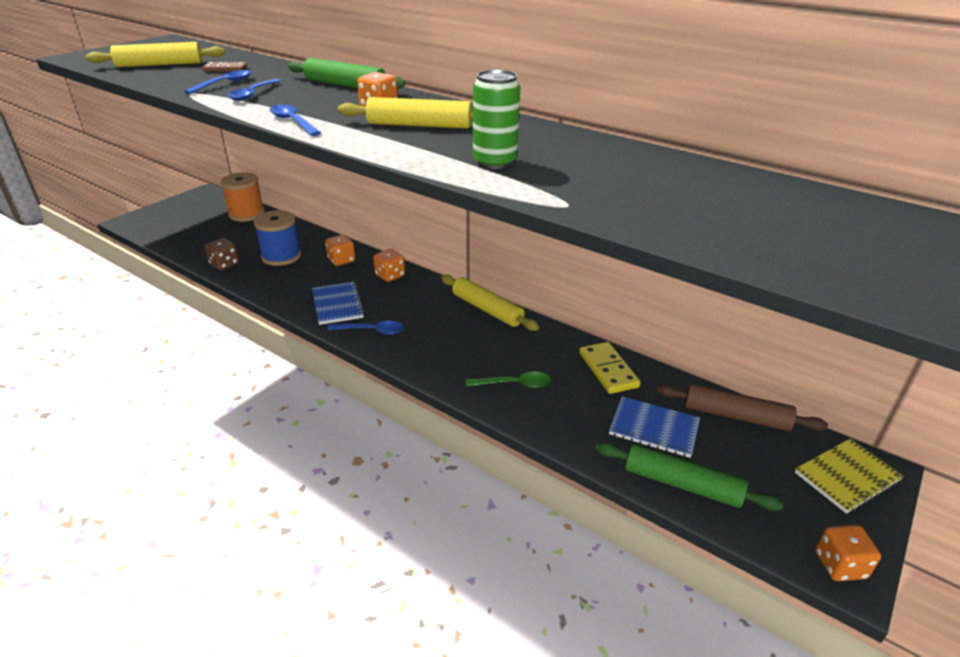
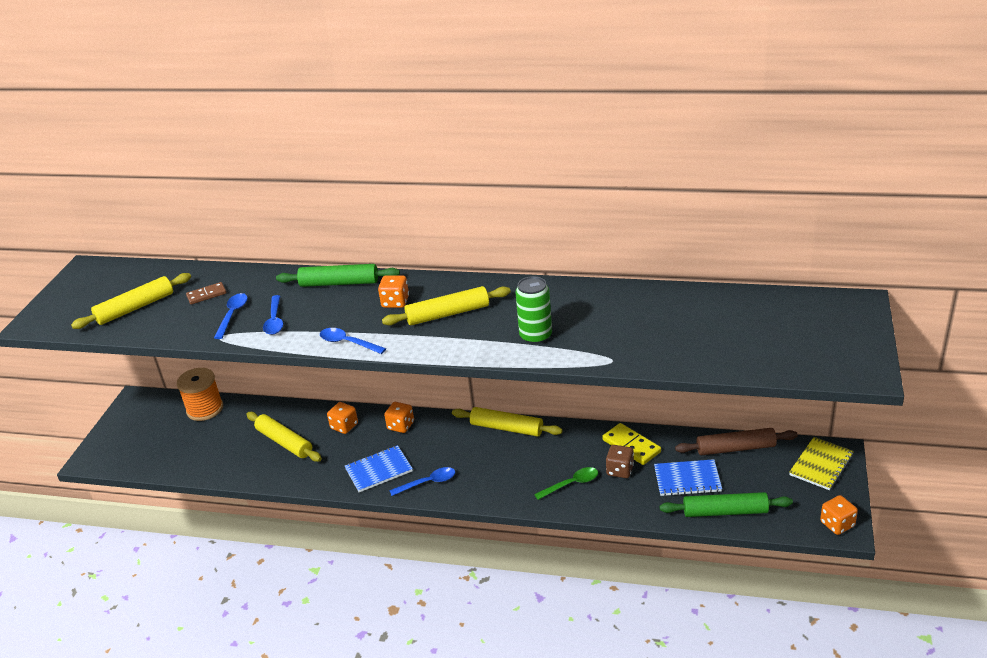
camera: 20 degrees left, 0 degrees up
brown dice [205,238,239,270] -> brown dice moved to [606,445,634,478]
blue spool [254,210,301,266] -> yellow rolling pin [246,412,322,462]
blue notebook [312,282,365,325] -> blue notebook turned 75 degrees counterclockwise [345,445,413,492]

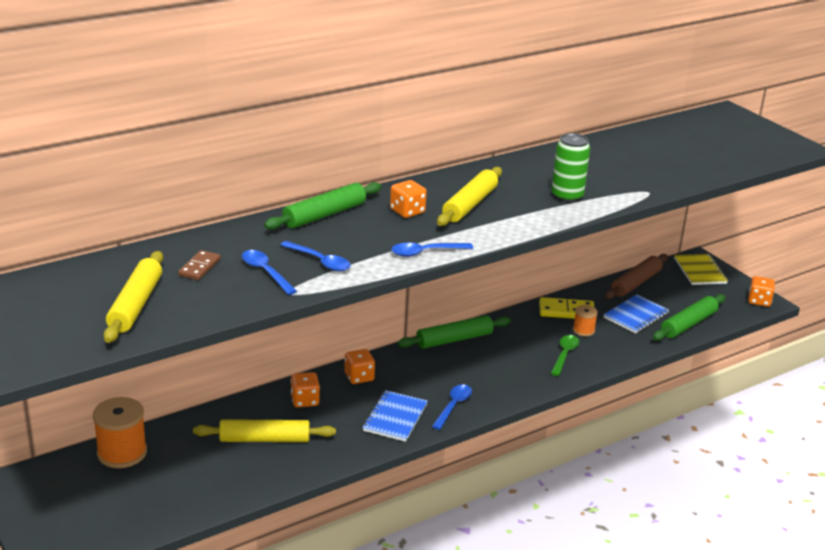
camera: 50 degrees left, 5 degrees down
yellow rolling pin [452,407,563,437] -> green rolling pin [398,315,511,349]
brown dice [606,445,634,478] -> orange spool [573,305,598,336]

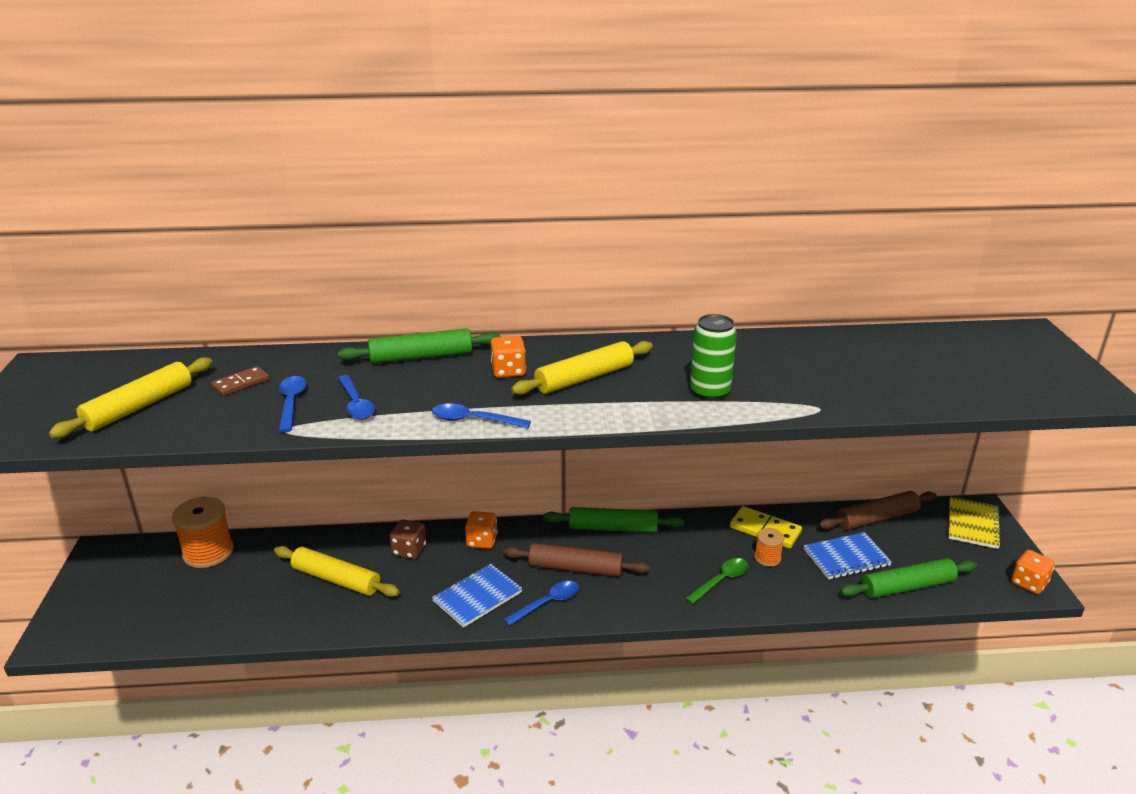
camera: 30 degrees right, 0 degrees up
orange dice [291,372,320,407] -> brown dice [390,519,426,559]
none -> brown rolling pin [503,543,650,577]

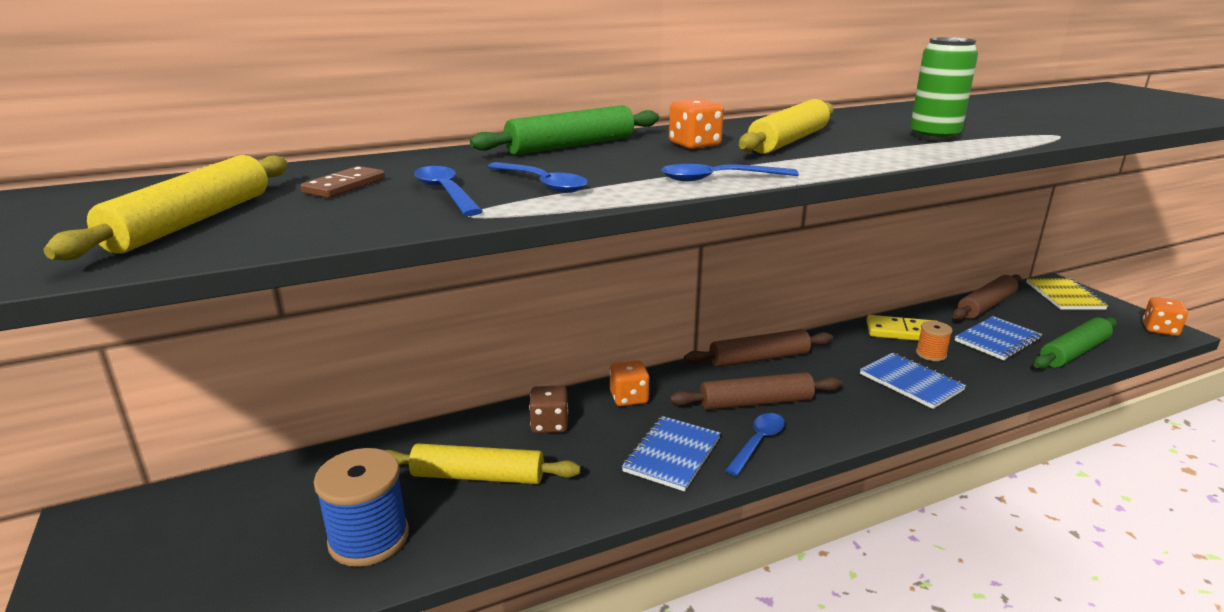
camera: 20 degrees left, 5 degrees down
orange spool [172,497,234,568] -> none
green rolling pin [543,507,684,533] -> brown rolling pin [684,329,833,367]
green spoon [685,558,749,604] -> blue notebook [860,353,966,409]
none -> blue spool [314,448,409,567]

